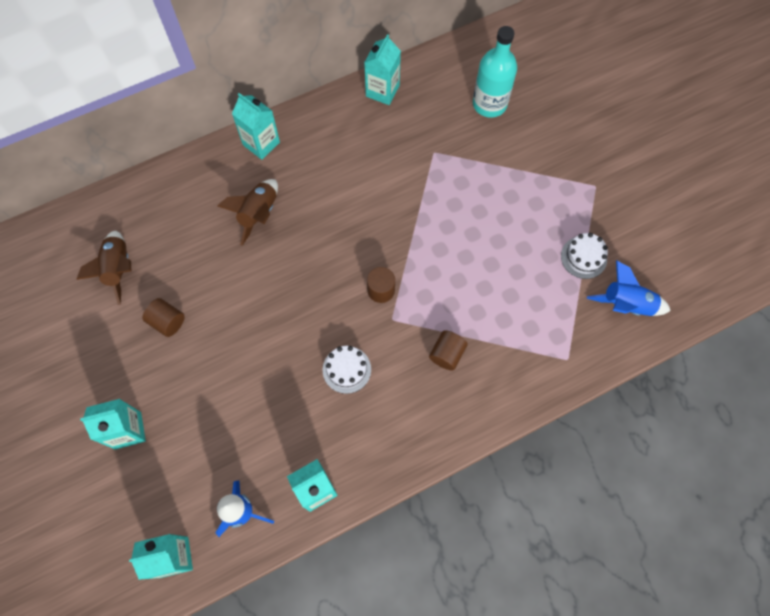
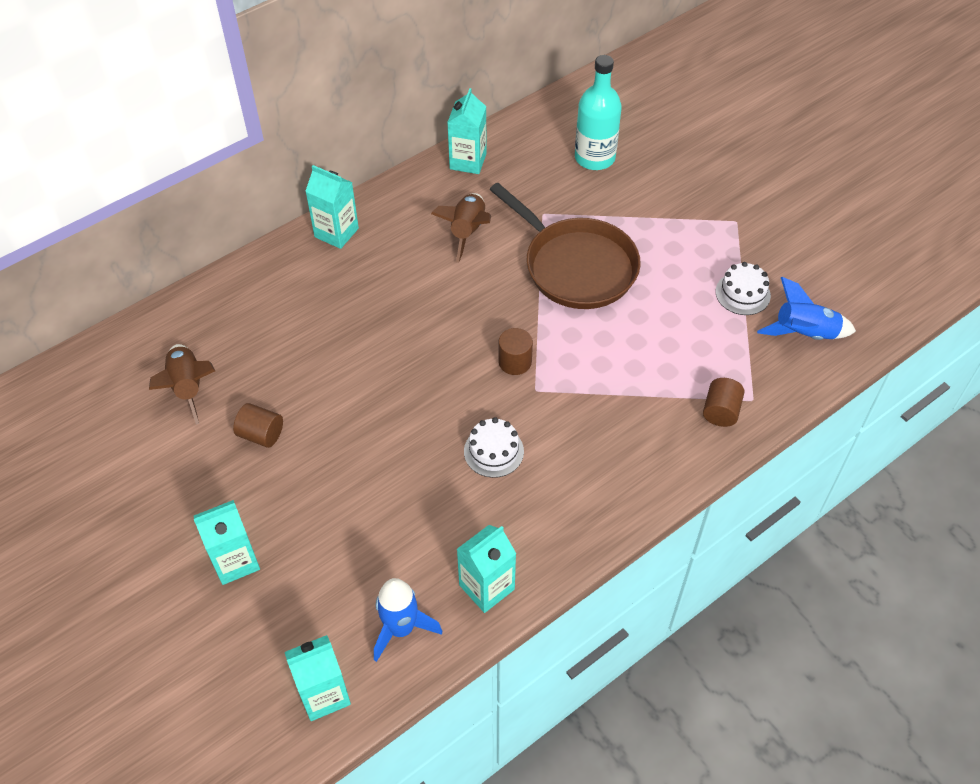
camera: 10 degrees left, 15 degrees down
brown rocket [217,179,278,246] -> brown rocket moved to [431,193,491,263]
brown cylinder [429,330,468,371] -> brown cylinder moved to [703,378,745,427]
none -> brown pan [489,183,641,309]

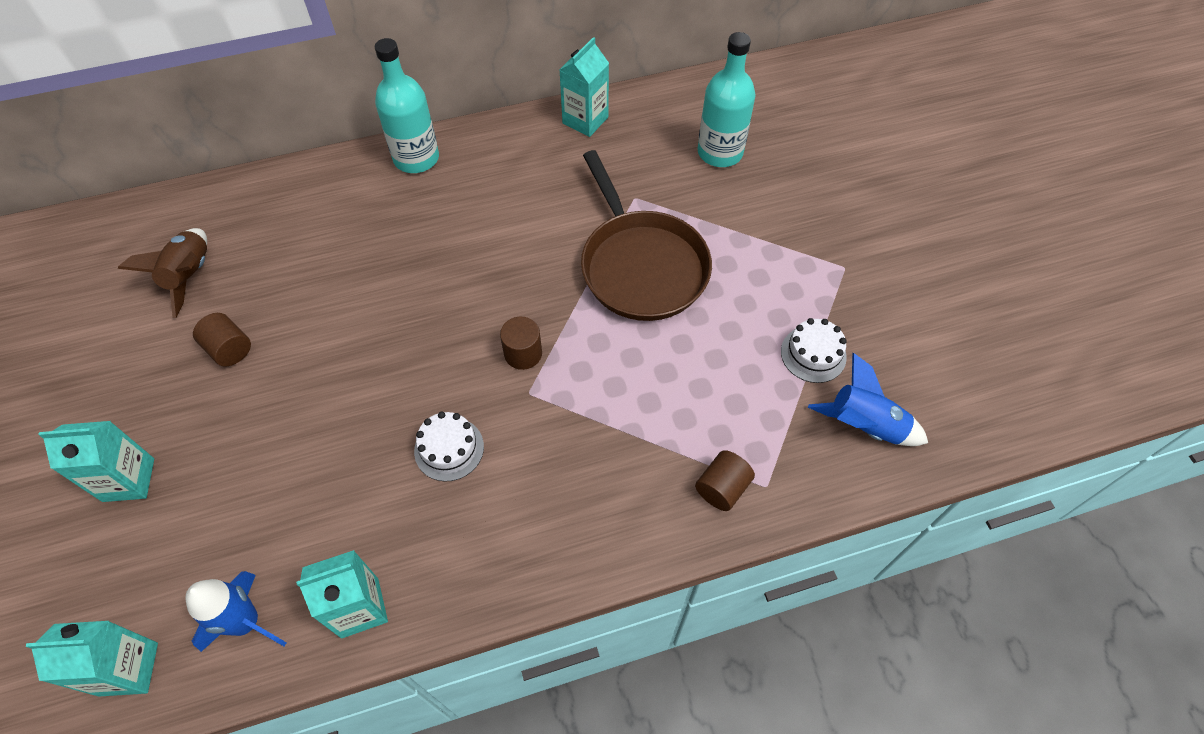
camera: 20 degrees right, 5 degrees up
turquoise carton [305,165,359,249] -> turquoise bottle [375,38,439,173]
brown rocket [431,193,491,263] -> none

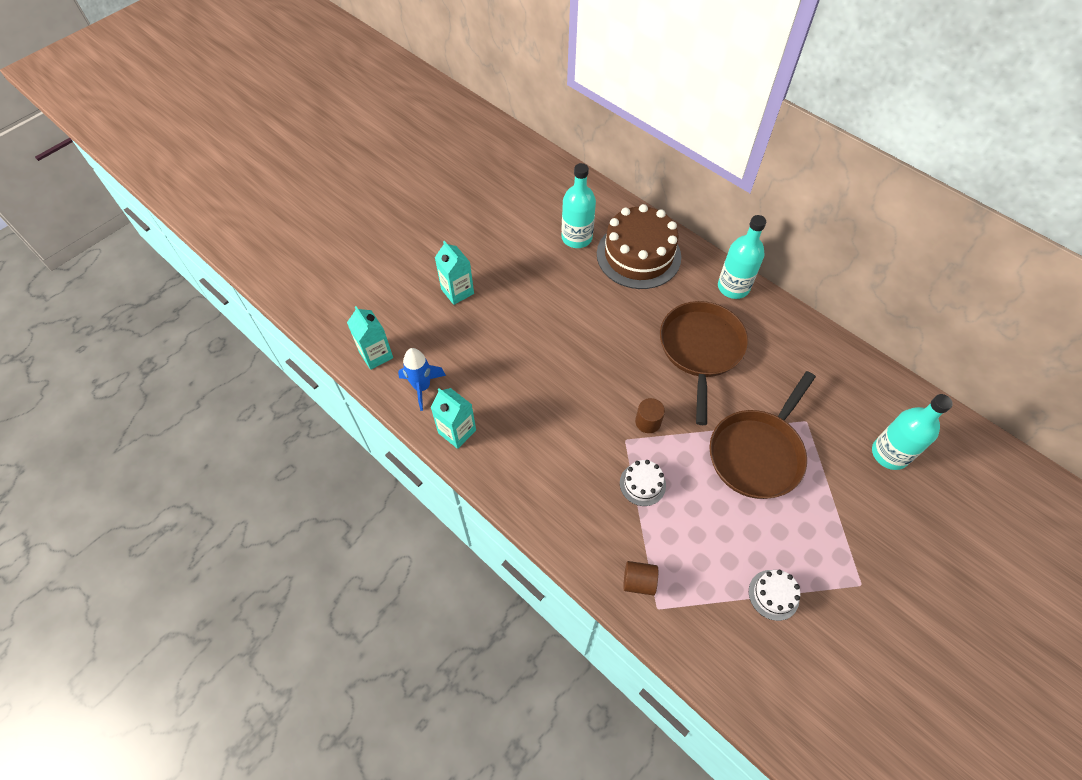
camera: 60 degrees right, 0 degrees up
brown rocket [118,228,207,318] -> turquoise bottle [561,163,596,248]
brown cylinder [193,313,251,366] -> none
white cake [414,412,484,482] -> white cake moved to [620,460,666,506]
turquoise carton [560,37,609,137] -> none
blue rocket [808,353,928,446] -> none
none -> brown cake [597,204,681,289]
none -> brown pan [660,301,748,425]

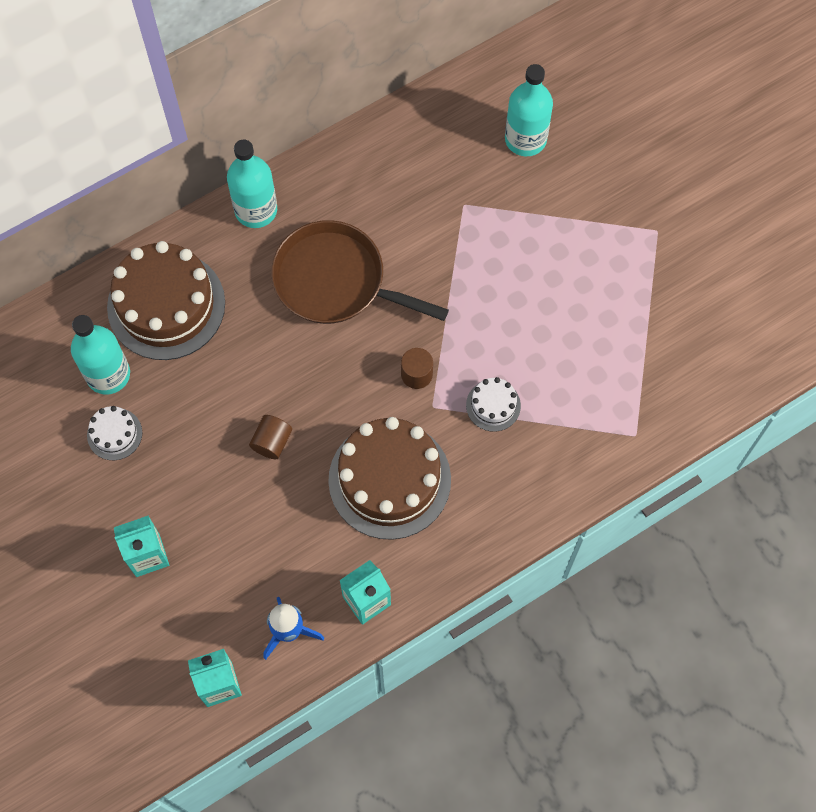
camera: 75 degrees left, 10 degrees up
brown cylinder [623,561,658,596] -> brown cylinder moved to [249,415,292,459]
brown pan [710,371,816,499] -> none
white cake [749,570,800,621] -> white cake moved to [87,406,142,460]
none -> brown cake [328,417,451,540]

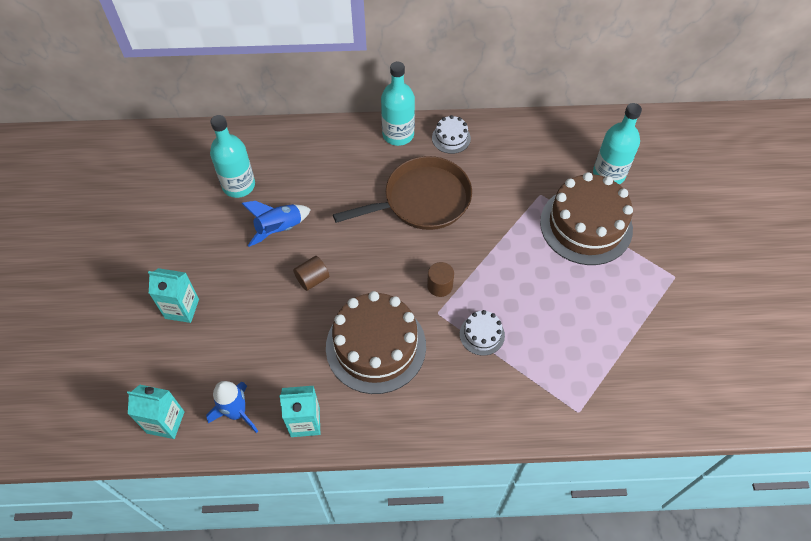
camera: 30 degrees right, 10 degrees down
white cake [87,406,142,460] -> white cake moved to [432,115,471,154]
brown cake [107,241,225,360] -> brown cake moved to [540,172,633,265]
brown pan [271,220,449,324] -> brown pan turned 105 degrees clockwise [333,156,472,230]
none -> blue rocket [241,201,311,247]

